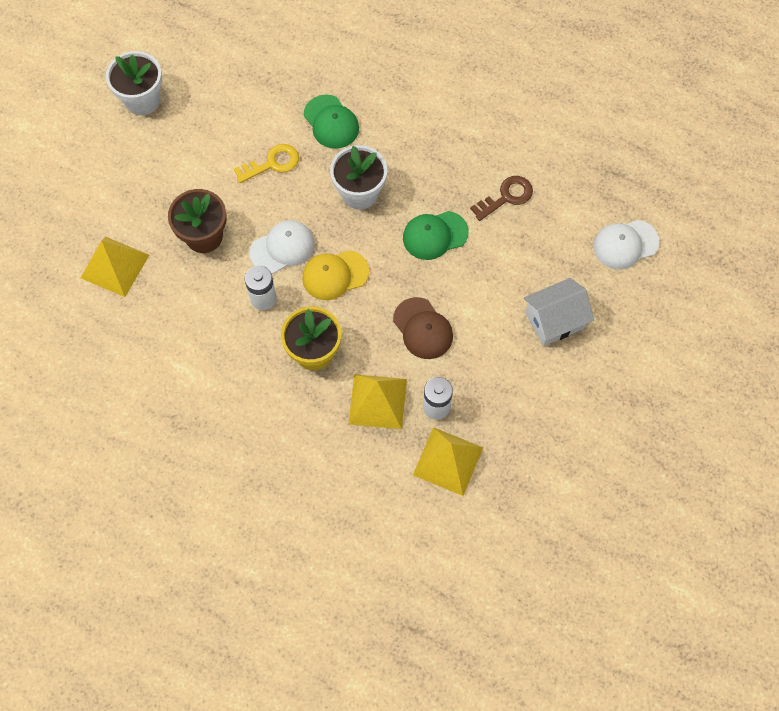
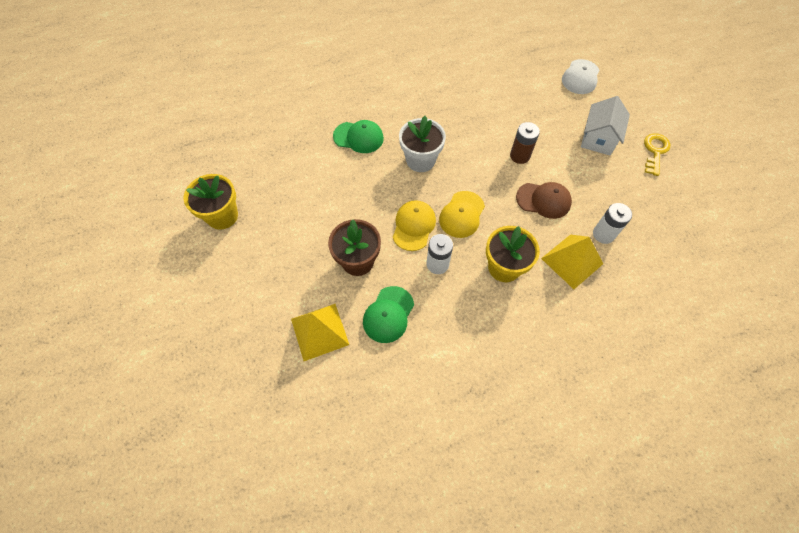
camera: 45 degrees left, 5 degrees down
white flower pot [106,51,162,115] -> yellow flower pot [184,174,238,230]
yellow key [234,144,299,183] -> yellow key moved to [644,133,670,176]
white cap [249,220,315,274] -> yellow cap [393,200,436,251]
green cap [403,211,469,260] -> green cap moved to [363,286,414,343]
yellow pyramid [413,427,483,496] -> none
brown key [470,176,533,221] -> none
none -> brown battery [510,122,540,164]

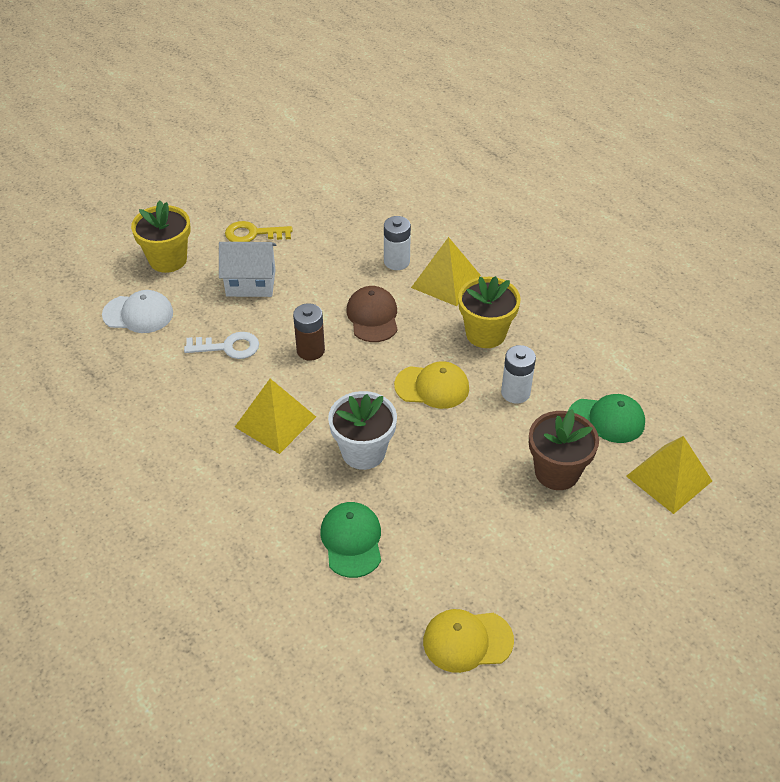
camera: 110 degrees left, 15 degrees down
yellow flower pot [184,174,238,230] -> yellow flower pot moved to [131,200,191,273]
yellow cap [393,200,436,251] -> yellow cap moved to [423,609,514,673]
none -> white key [184,332,259,359]
none -> yellow pyramid [235,379,316,454]

